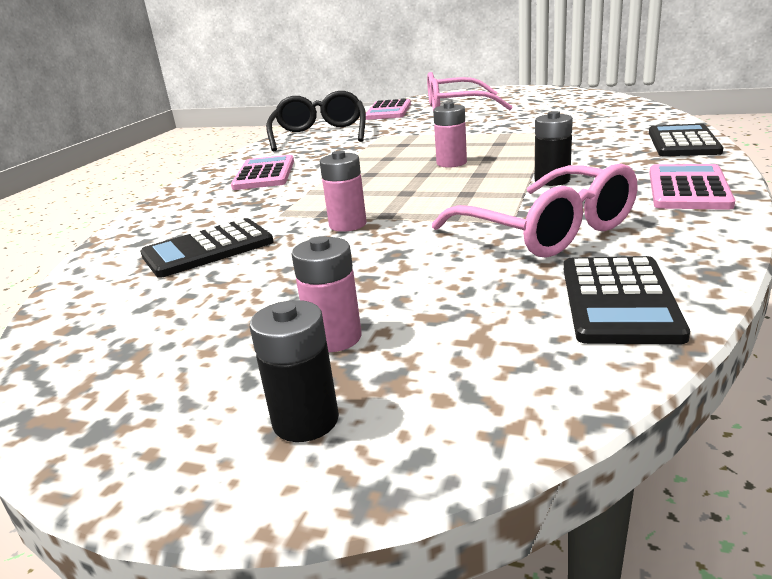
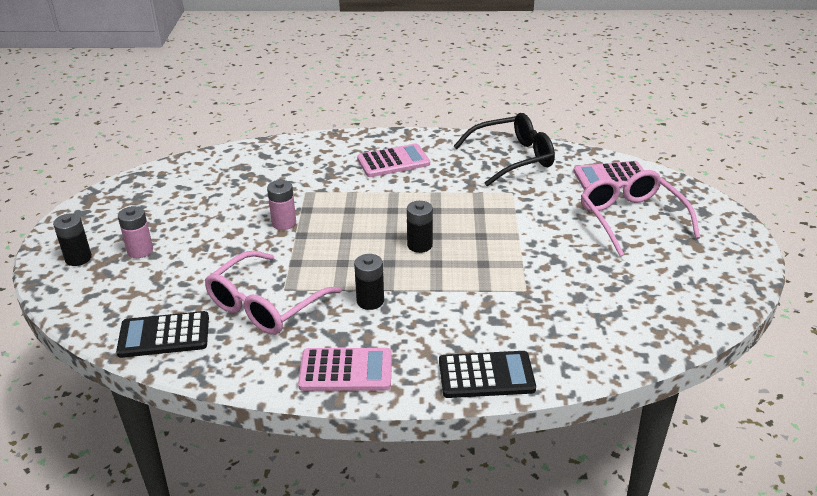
camera: 70 degrees right, 10 degrees up
black calculator [140,218,274,278] -> none
pink battery [433,102,467,168] -> black battery [407,201,433,253]

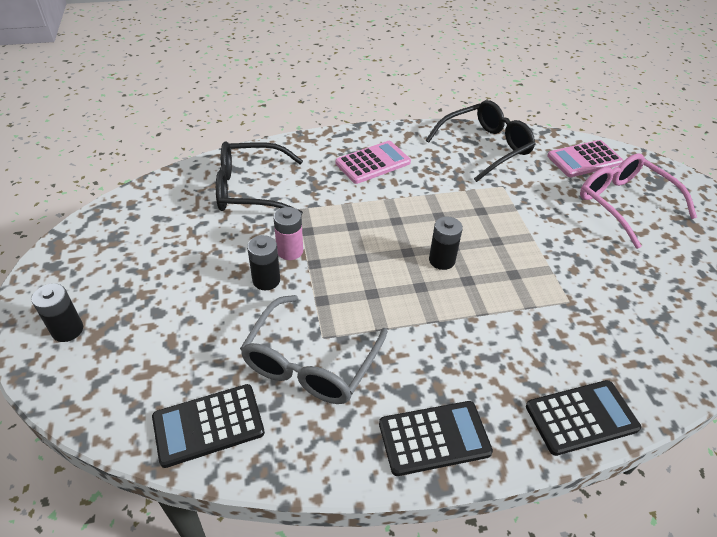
camera: 15 degrees left, 10 degrees up
pink battery [118,206,153,258] -> none
pink glasses [205,251,342,335] -> grey glasses [240,295,388,404]
pink calculator [298,348,392,391] -> black calculator [379,401,493,476]
black battery [354,254,384,310] -> black battery moved to [247,235,280,290]
none -> black glasses [216,141,303,216]

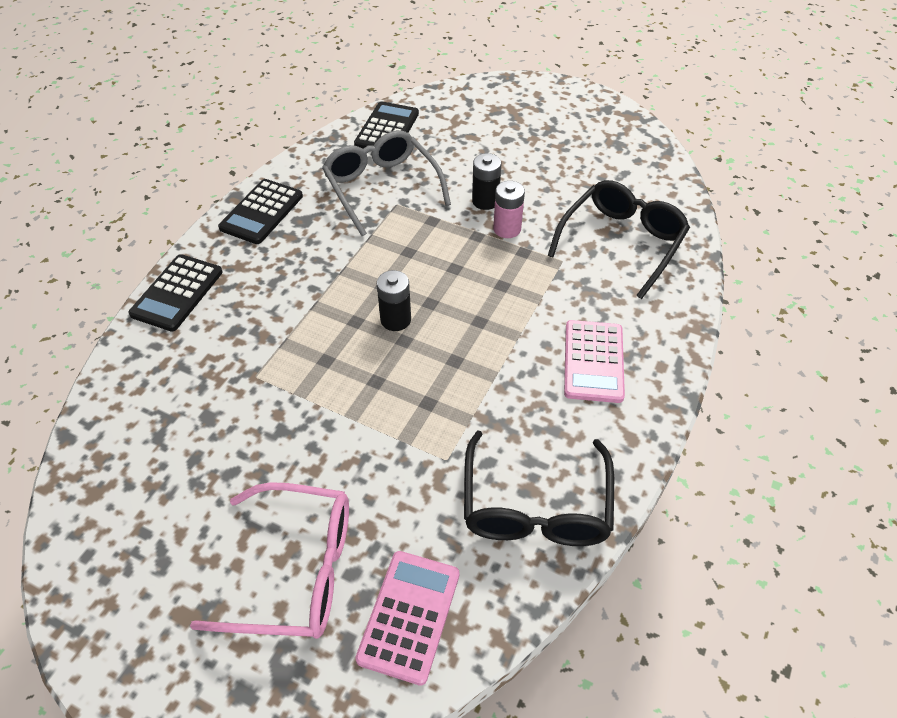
camera: 130 degrees right, 5 degrees up
black battery [32,283,83,342] -> none

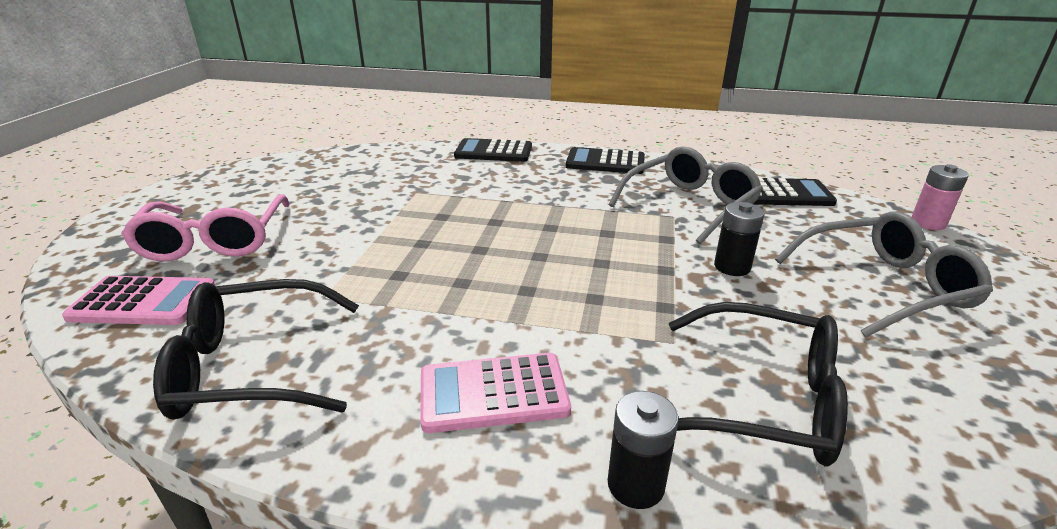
camera: 75 degrees right, 20 degrees down
black battery [377,270,411,331] -> black battery moved to [608,391,679,509]
pink battery [493,181,525,238] -> pink battery moved to [912,164,969,230]
none -> grey glasses [775,211,993,338]

